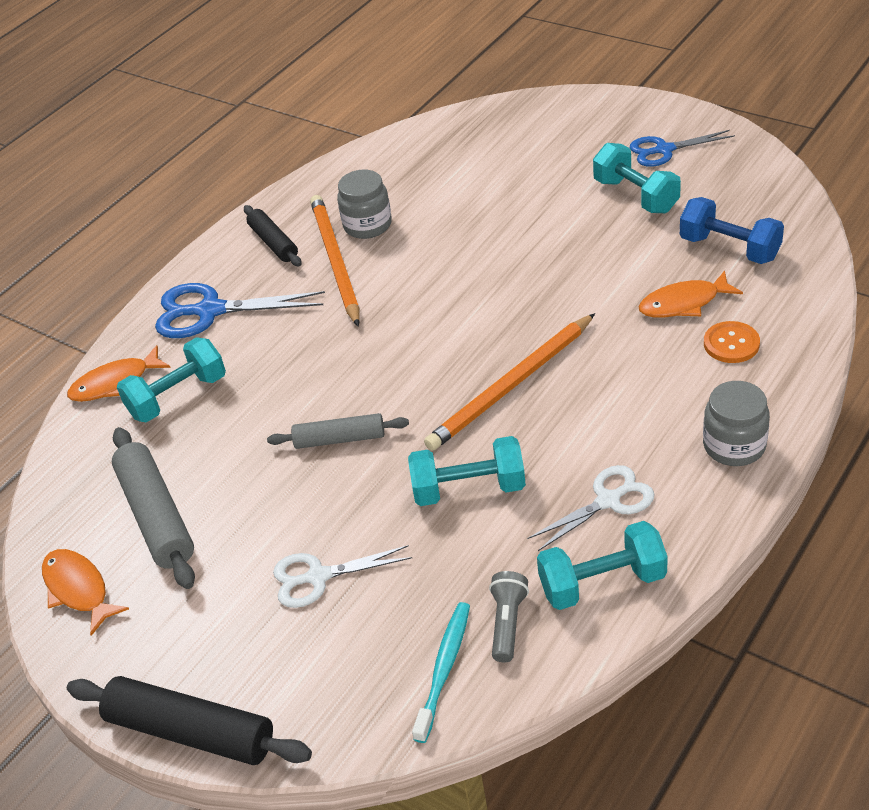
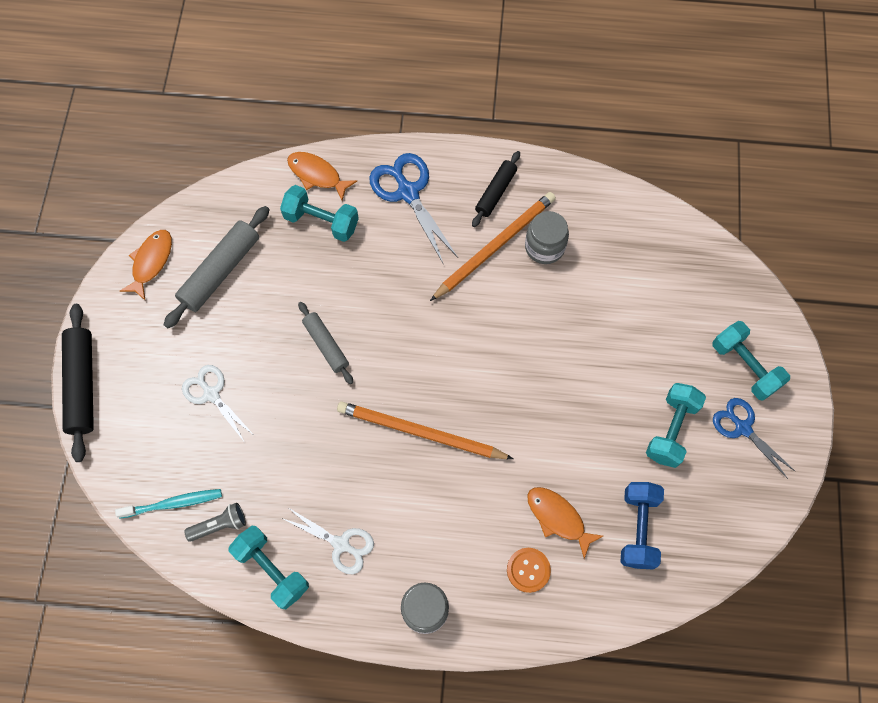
camera: 55 degrees right, 25 degrees up
turquoise dumbbell [408,436,526,506] -> turquoise dumbbell moved to [713,321,790,401]

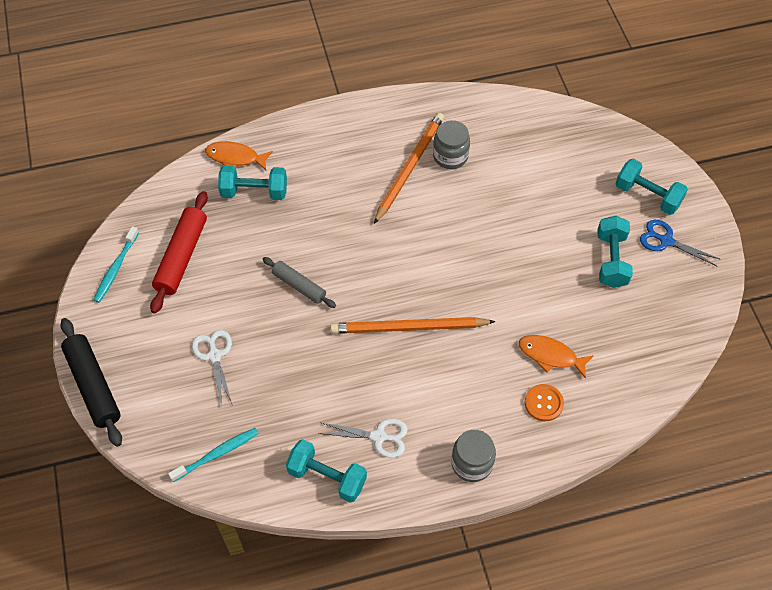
camera: 20 degrees left, 10 degrees down
orange fish [120,230,172,301] -> turquoise toothbrush [93,226,139,303]
grey rolling pin [164,206,270,328] -> red rolling pin [150,191,208,313]
white scissors [182,365,254,441] -> white scissors turned 45 degrees clockwise [192,330,232,408]
grey flashlight [184,503,246,542] -> none
blue scissors [369,153,458,265] -> none
black rolling pin [472,151,520,227] -> none
blue dumbbell [620,482,664,570] -> none

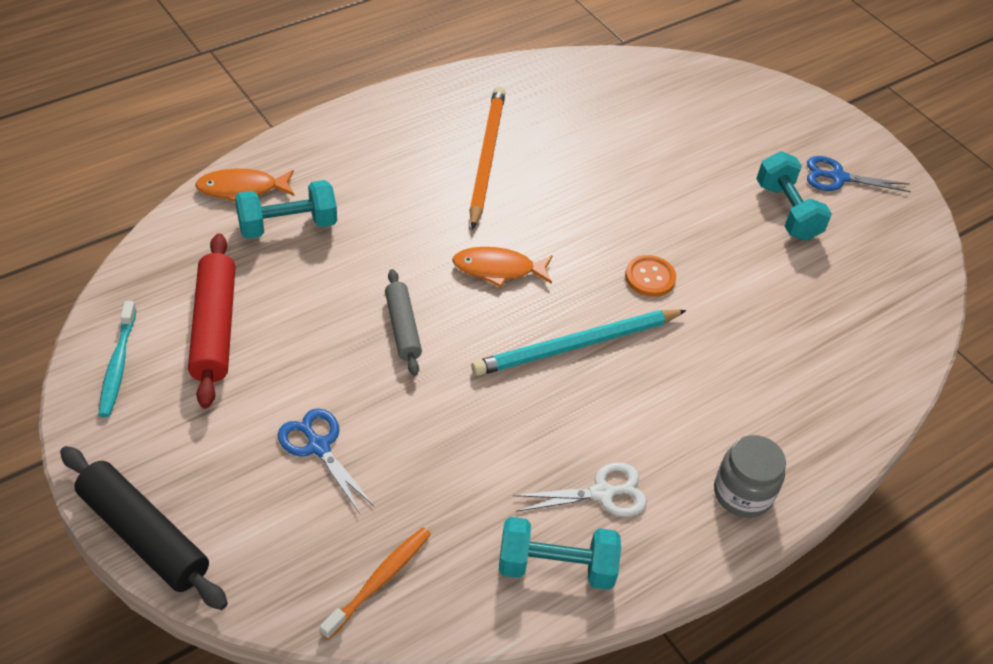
camera: 25 degrees left, 10 degrees down
turquoise toothbrush [168,428,259,482] -> orange toothbrush [320,527,431,640]
white scissors [192,330,232,408] -> blue scissors [278,408,375,514]
grey rolling pin [263,257,336,308] -> grey rolling pin turned 60 degrees clockwise [385,269,422,376]
orange pencil [330,317,495,334] -> turquoise pencil [472,310,687,376]
grey jar [433,120,470,169] -> none
orange fish [519,335,594,379] -> orange fish moved to [452,247,553,288]
orange button [525,384,564,421] -> orange button moved to [625,255,676,297]
turquoise dumbbell [615,159,688,215] -> none

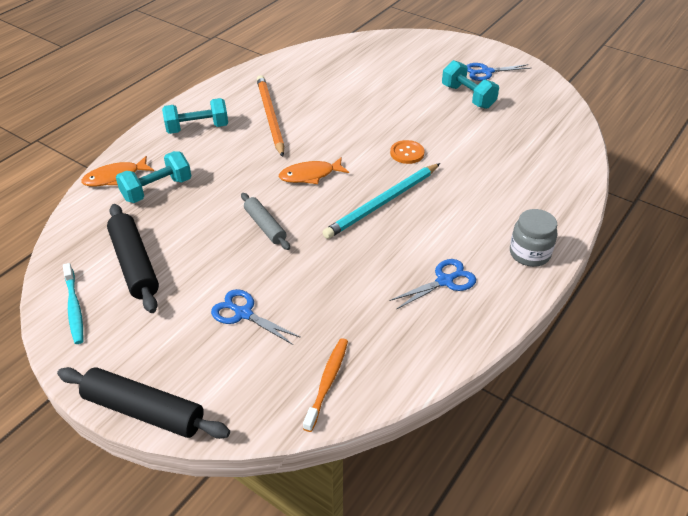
camera: 15 degrees left, 5 degrees down
red rolling pin [188,233,236,408] -> black rolling pin [107,204,159,313]
turquoise dumbbell [499,517,621,590] -> turquoise dumbbell moved to [162,98,228,134]
white scissors [513,463,647,517] -> blue scissors [389,259,476,310]

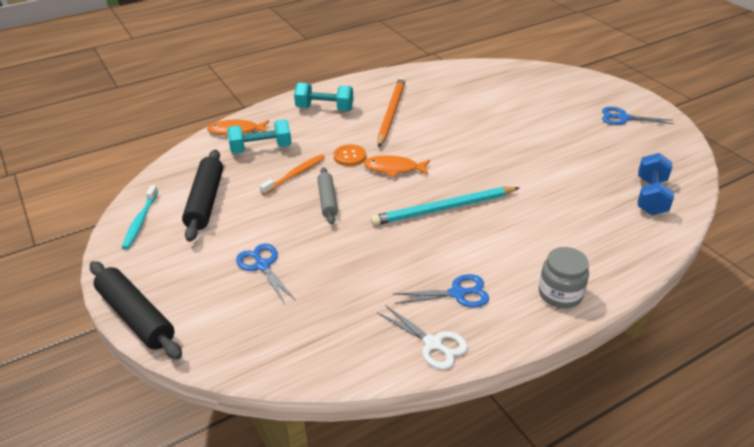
camera: 25 degrees right, 5 degrees down
orange toothbrush [303,338,348,432] -> orange toothbrush moved to [260,154,325,195]
orange button [390,140,425,164] -> orange button moved to [334,144,366,166]
turquoise dumbbell [442,60,499,109] -> none
none -> white scissors [378,305,468,369]
none -> blue dumbbell [638,153,674,215]

